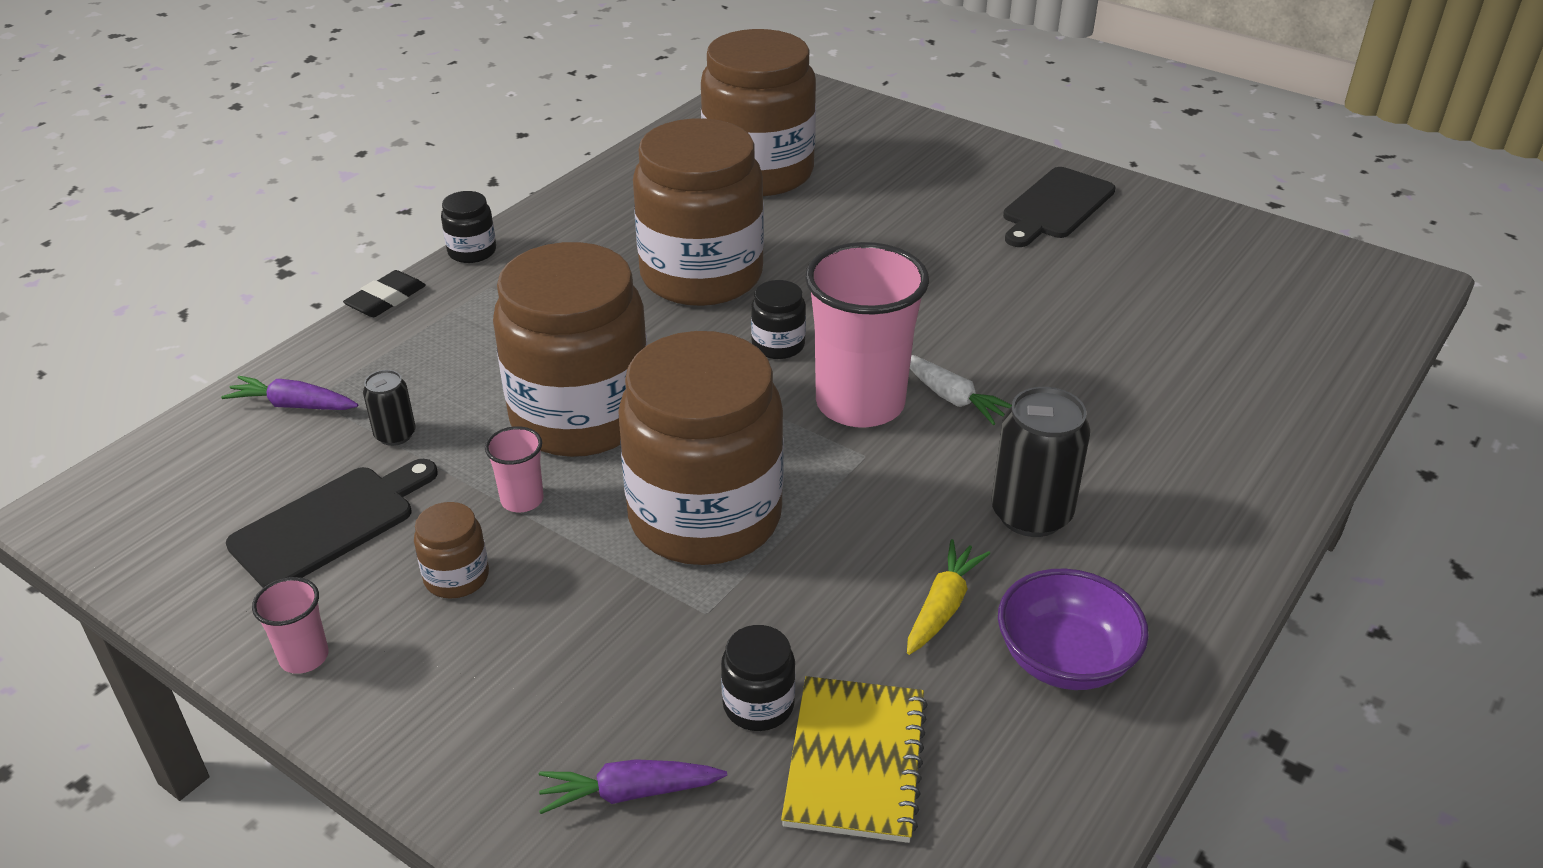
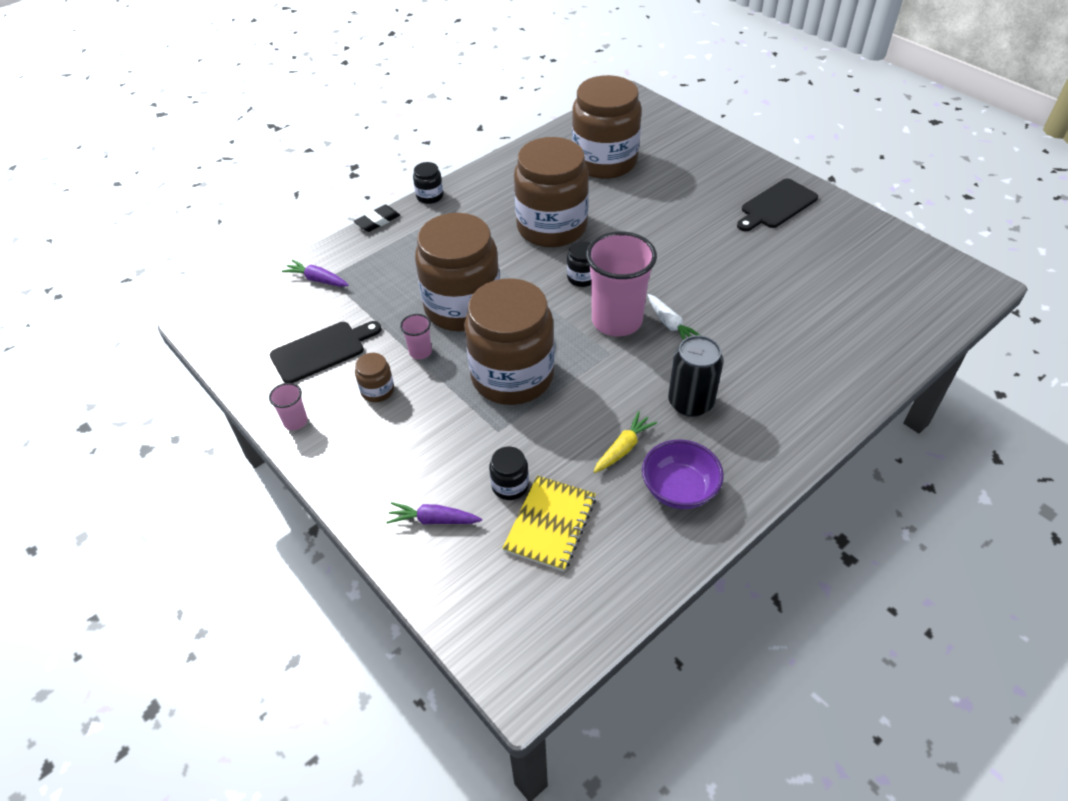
camera: 15 degrees right, 10 degrees up
black can [363,370,416,446] -> none

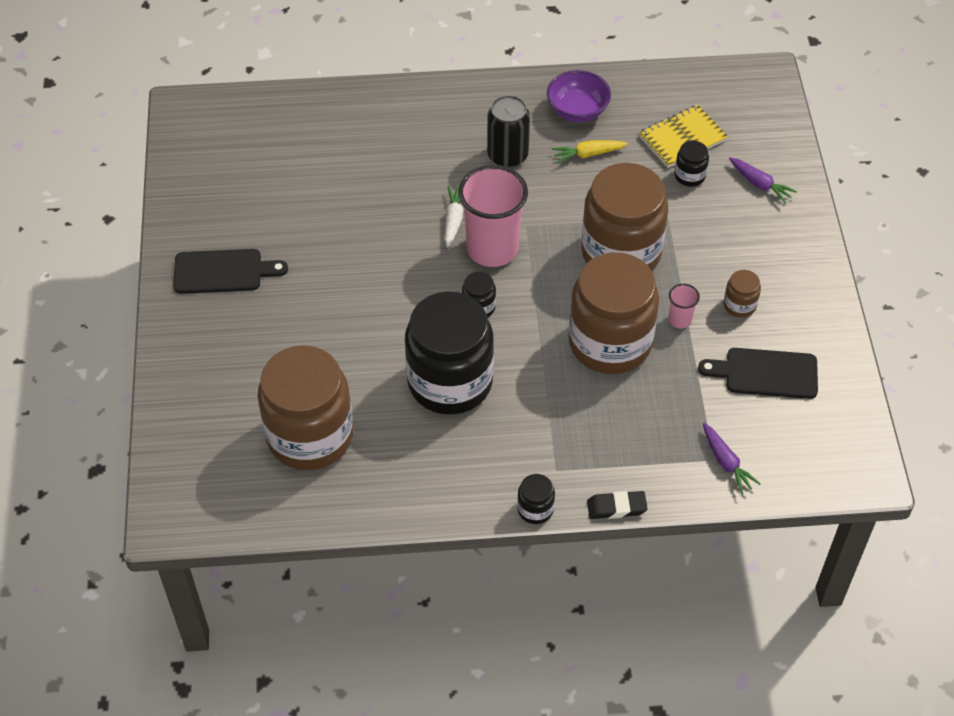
camera: 145 degrees left, 5 degrees up
pink cup [269,383,308,430] -> none
brown jar [514,137,589,247] -> black jar [405,292,494,415]

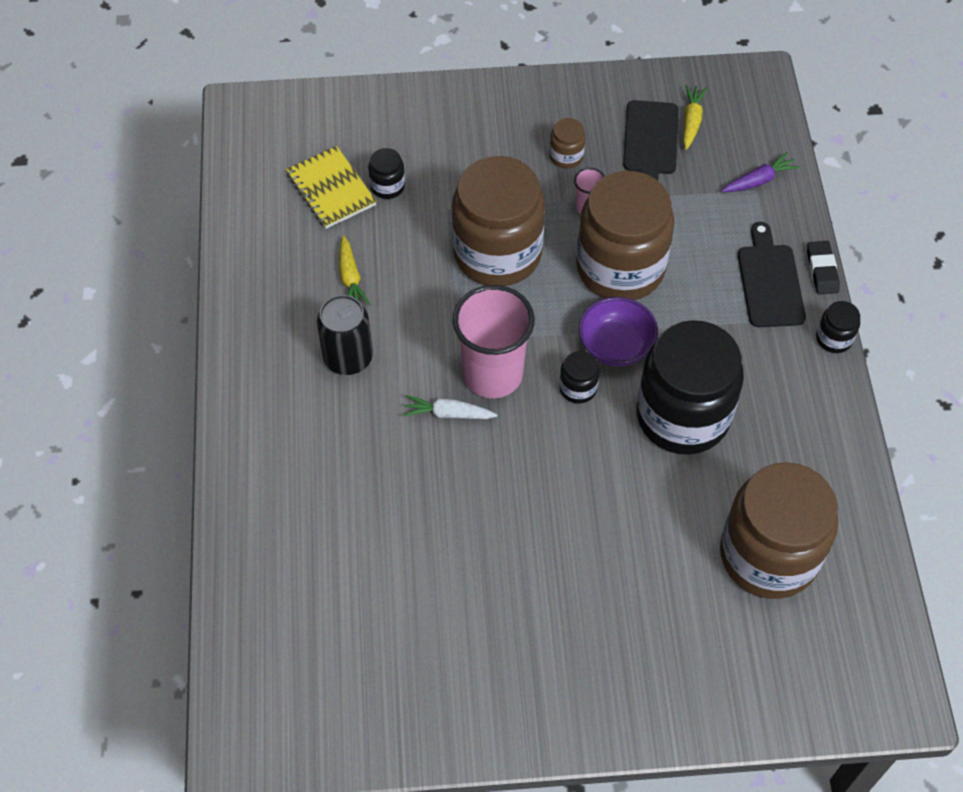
camera: 90 degrees left, 5 degrees up
black cutting board [173,249,288,294] -> black cutting board moved to [738,222,806,327]
purple bowl [547,70,611,122] -> purple bowl moved to [579,297,658,366]
purple carrot [729,157,797,203] -> none
none -> yellow carrot [683,85,707,150]

